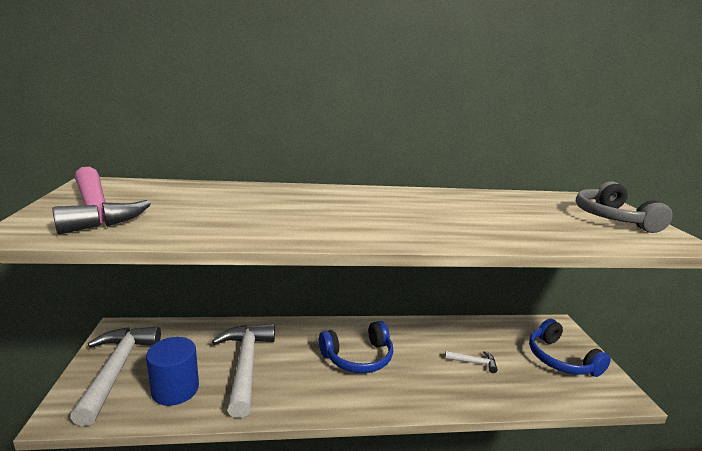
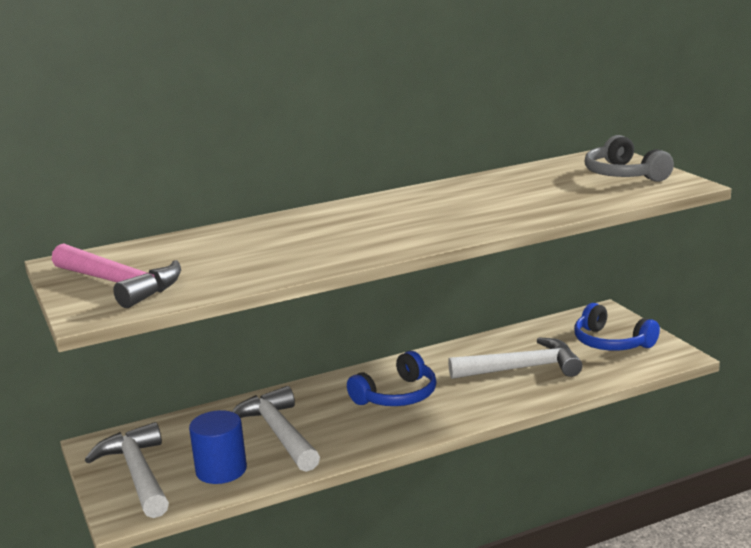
camera: 15 degrees left, 0 degrees up
white hammer [445,351,498,373] -> white hammer [448,337,583,379], size x2.21

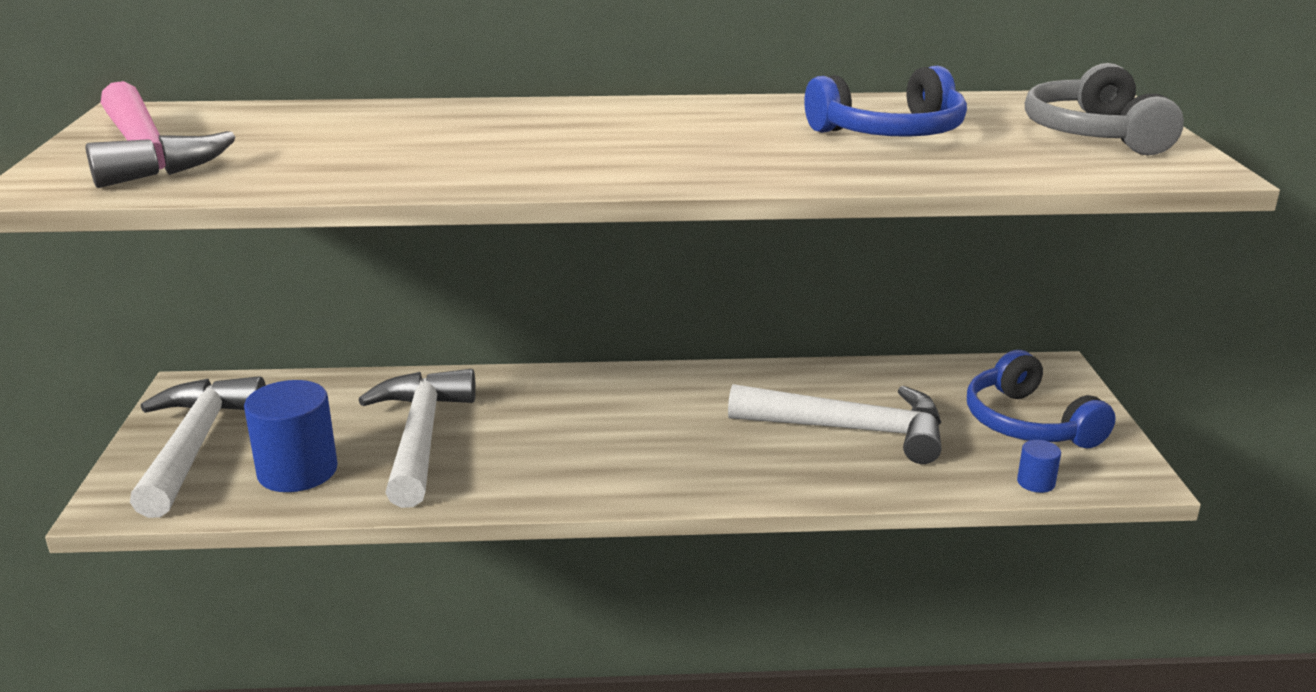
camera: 20 degrees right, 5 degrees up
blue headphones [347,351,436,406] -> blue headphones moved to [805,66,967,137]
none -> blue cylinder [1017,440,1061,493]

